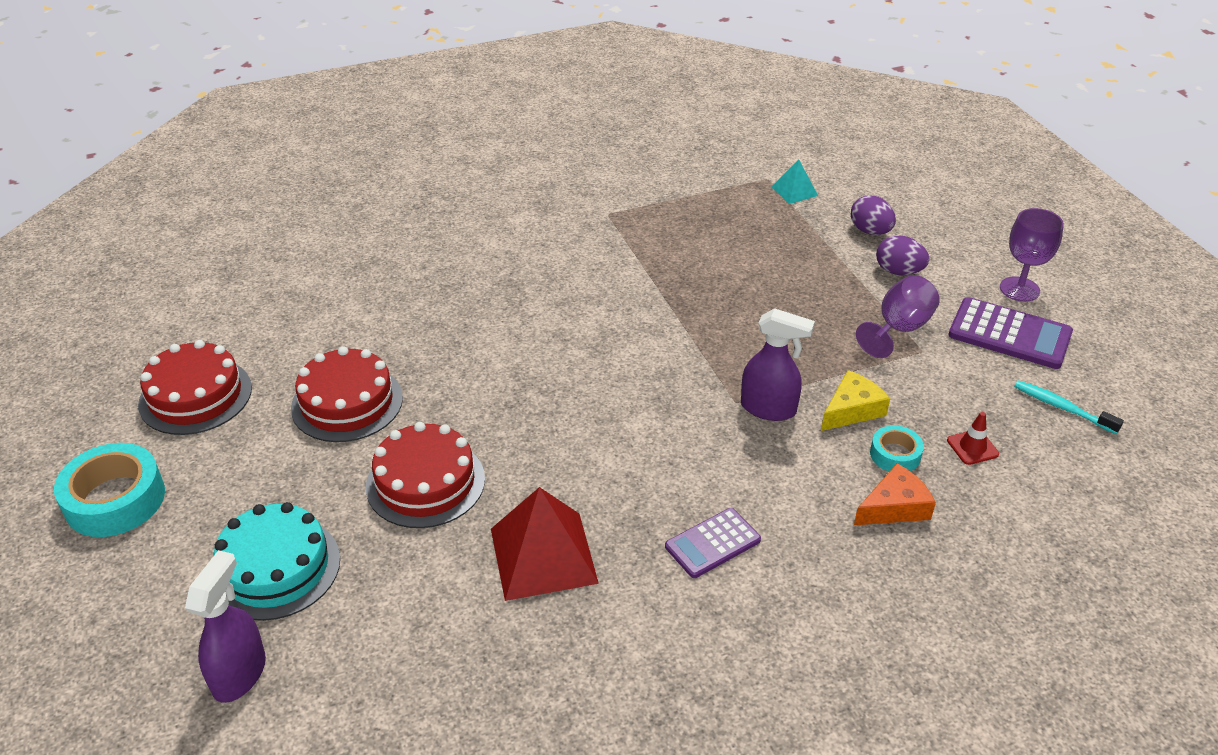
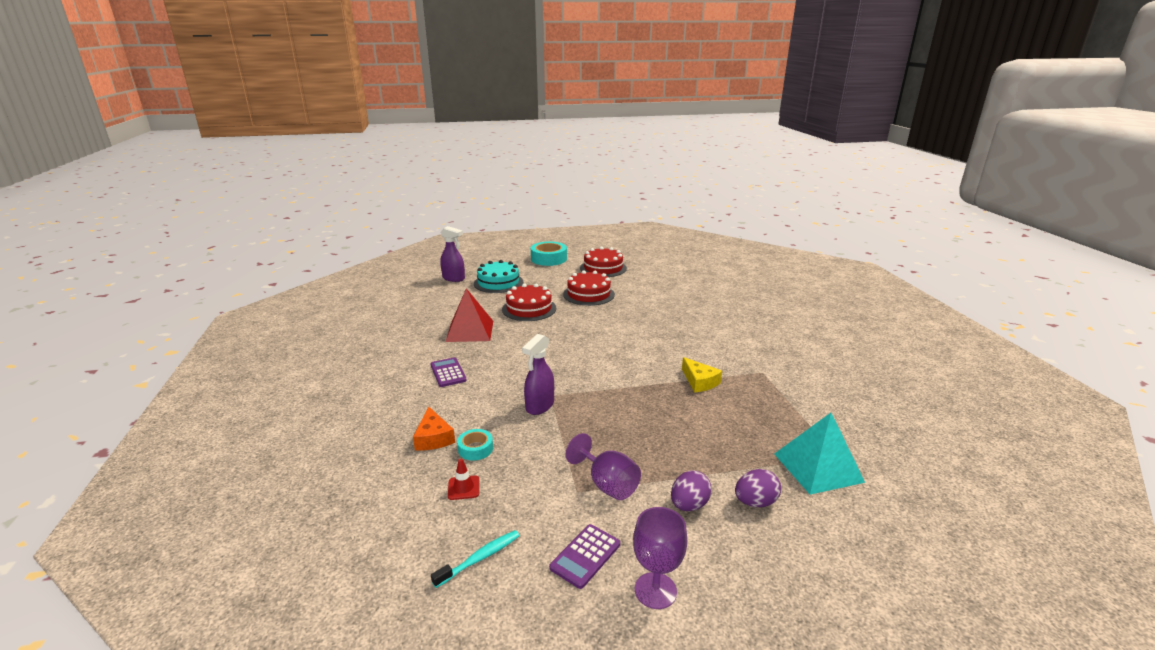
camera: 100 degrees right, 15 degrees down
turquoise pyramid [772,159,818,204] -> turquoise pyramid [774,413,865,495], size x1.91
yellow cheese [821,370,890,431] -> yellow cheese moved to [682,357,722,393]
purple calculator [949,297,1073,369] -> purple calculator [549,524,620,589], size x0.65

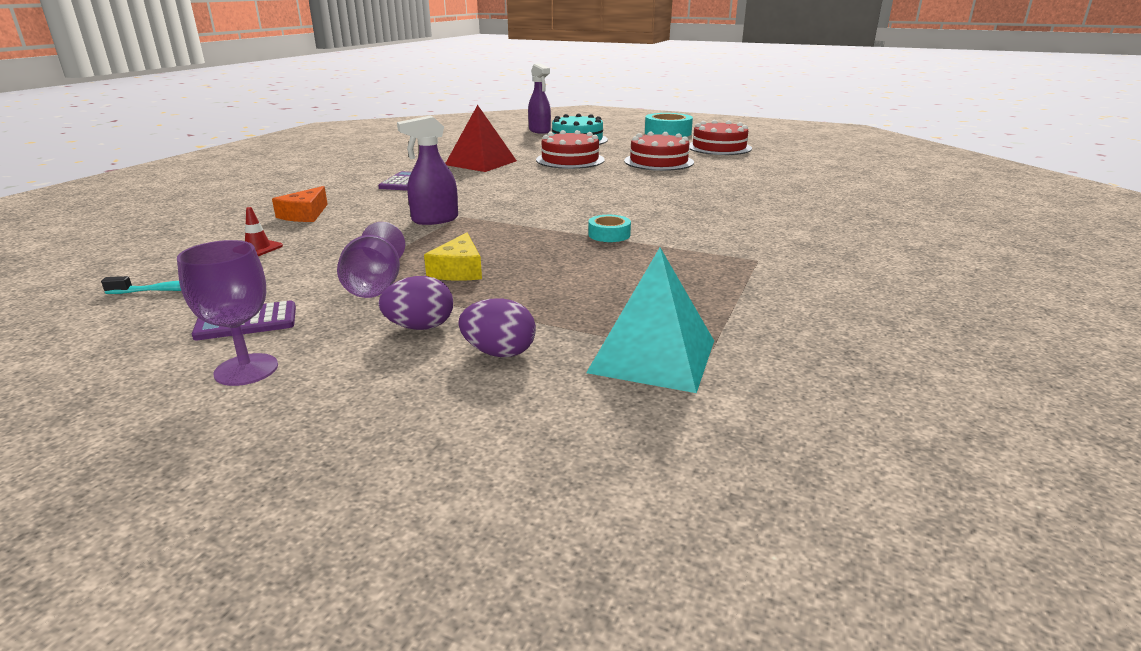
camera: 35 degrees right, 0 degrees up
turquoise tape [457,429,493,460] -> turquoise tape moved to [588,215,631,242]
yellow cheese [682,357,722,393] -> yellow cheese moved to [424,232,482,281]

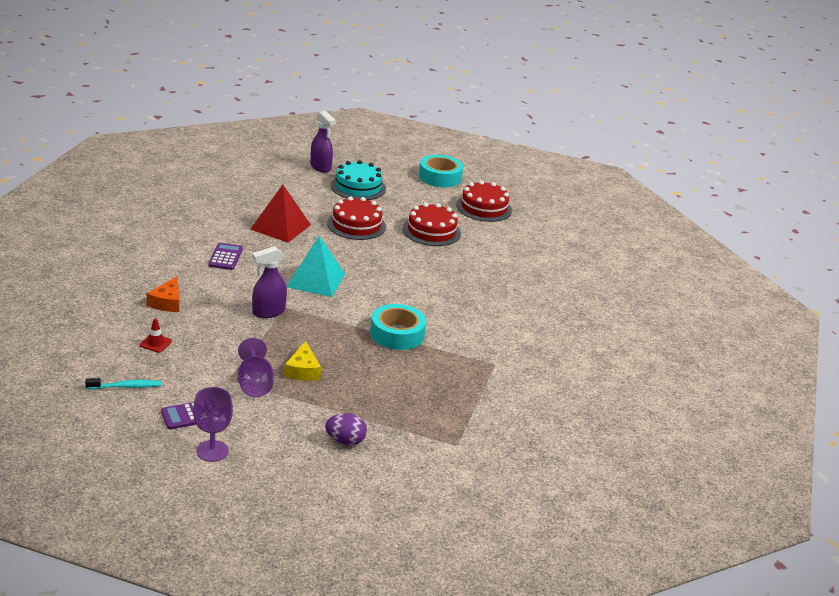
camera: 10 degrees left, 5 degrees up
purple egg [378,276,453,330] -> none
turquoise pyramid [586,248,714,393] -> turquoise pyramid moved to [286,236,345,297]
turquoise tape [588,215,631,242] -> turquoise tape [370,304,426,350], size x1.85

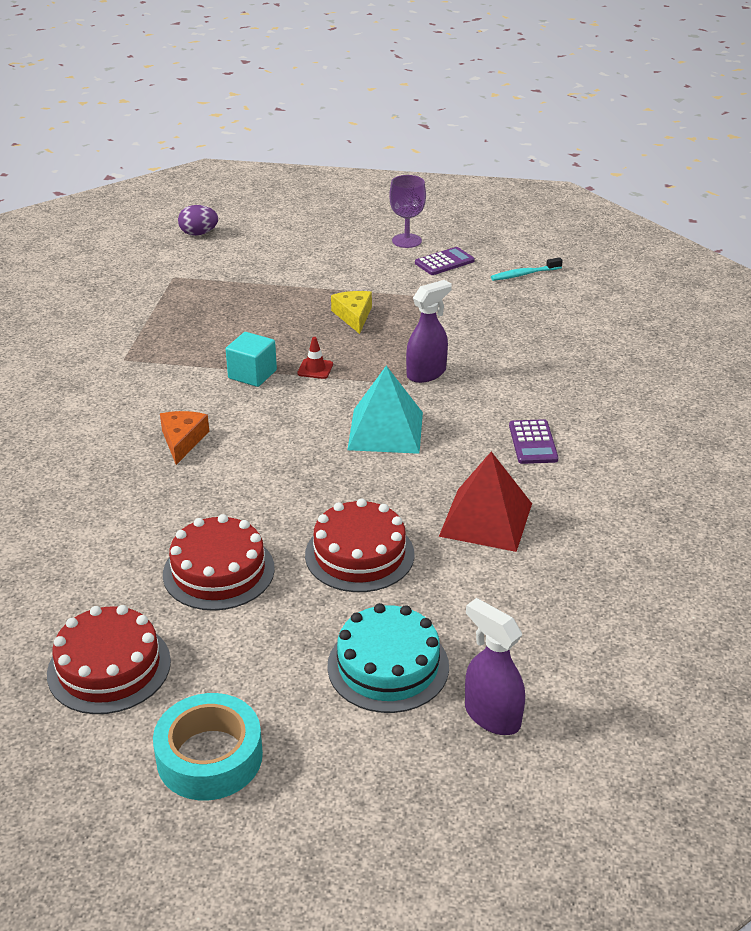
camera: 175 degrees right, 5 degrees up
red traffic cone [140,318,172,353] -> red traffic cone moved to [297,337,333,379]
orange cheese [147,276,179,312] -> orange cheese moved to [160,411,209,465]
purple goblet [238,338,274,397] -> none
purple egg [325,413,367,445] -> purple egg moved to [178,205,218,236]
turquoise tape [370,304,426,350] -> turquoise cube [226,332,277,387]

